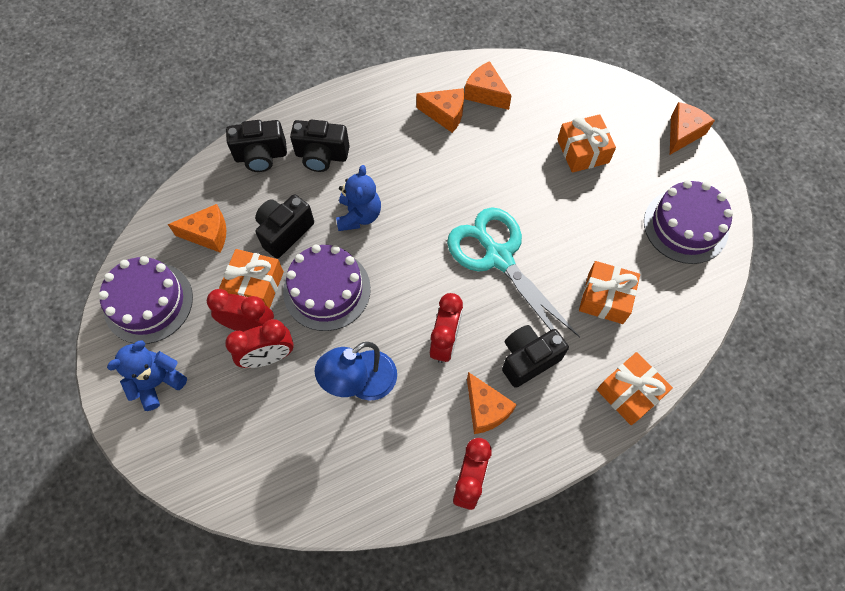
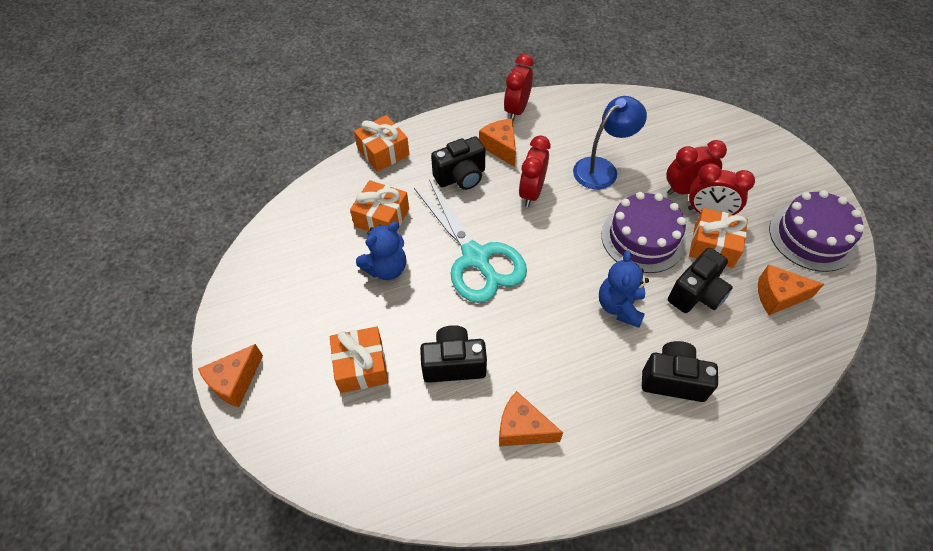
camera: 175 degrees left, 10 degrees down
blue teddy bear [107,340,187,411] -> blue teddy bear moved to [356,222,406,280]
black camera [226,120,287,172] -> black camera moved to [420,325,487,383]
orange cheese [464,61,512,110] -> none
purple cake [644,180,733,264] -> none

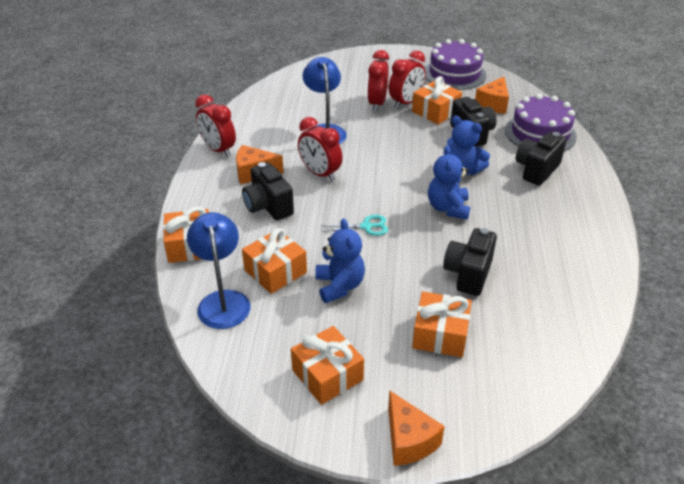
camera: 65 degrees left, 15 degrees down
turquoise scissors [414,180,527,303] -> turquoise scissors [321,215,388,236], size x0.42
black camera [431,136,486,190] -> black camera turned 150 degrees clockwise [242,162,294,220]
orange cheese [499,391,563,446] -> none
purple cake [601,192,686,273] -> purple cake moved to [505,94,577,151]
none -> blue lamp [187,212,250,329]
none -> orange gift [291,326,364,405]
none -> blue teddy bear [428,146,470,220]

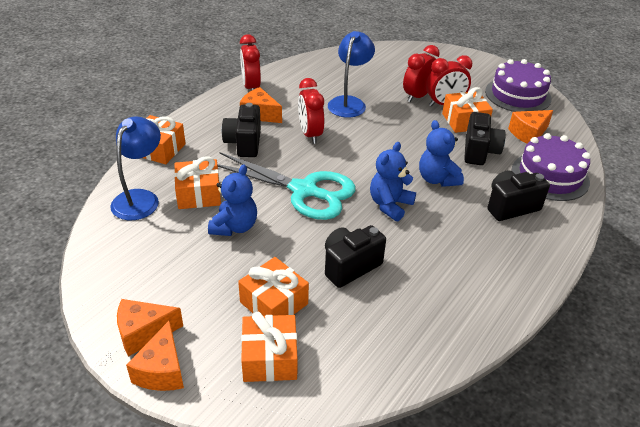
camera: 30 degrees right, 0 degrees up
orange gift [291,326,364,405] -> orange gift moved to [241,312,298,382]
turquoise scissors [321,215,388,236] -> turquoise scissors [217,152,356,220], size x2.37
none -> orange cheese [117,299,183,357]

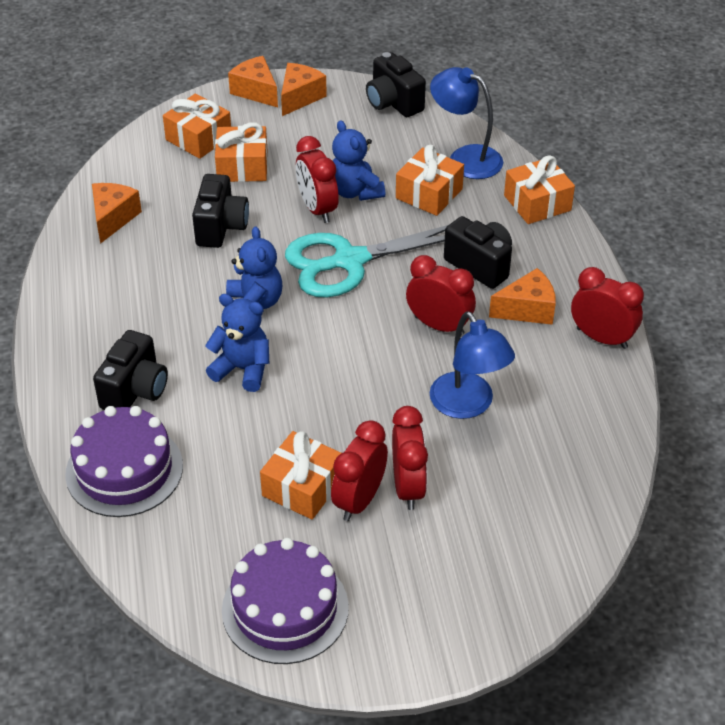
camera: 135 degrees right, 5 degrees up
blue lamp [110,116,161,220] -> blue lamp turned 150 degrees clockwise [430,67,503,179]
black camera [464,112,506,165] -> black camera moved to [366,52,426,117]
orange cheese [508,110,553,144] -> orange cheese moved to [92,183,142,244]
none -> red clock [296,136,339,223]

